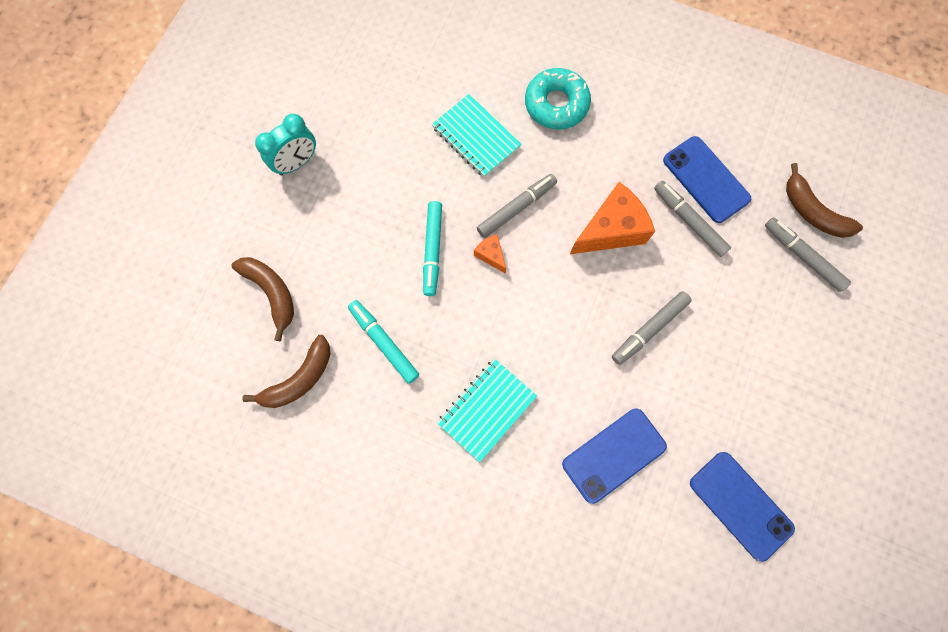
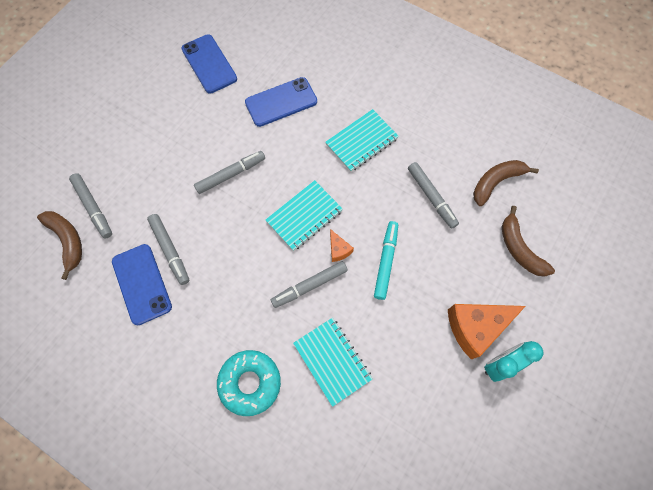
camera: 170 degrees left, 5 degrees down
turquoise marker [348,300,419,384] -> grey marker [408,162,459,229]
orange cheese [569,182,655,255] -> orange cheese moved to [448,304,525,359]
none -> turquoise notebook [265,180,343,251]

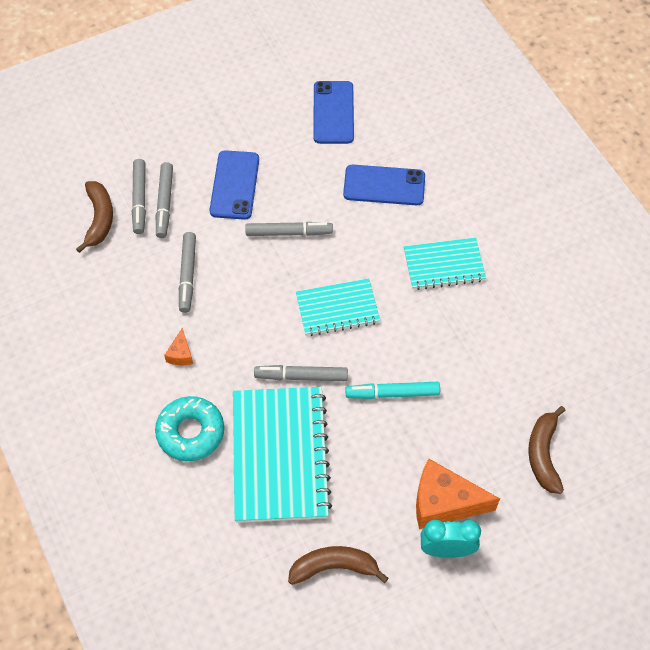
camera: 30 degrees right, 10 degrees down
blue phone [112,244,172,325] -> blue phone moved to [210,150,259,220]
turquoise notebook [293,318,372,407] -> turquoise notebook [233,387,332,523], size x1.71
orange cheese [330,229,354,262] -> orange cheese moved to [164,328,193,366]
turquoise marker [374,221,398,300] -> turquoise marker turned 135 degrees counterclockwise [345,382,440,399]
grey marker [408,162,459,229] -> grey marker moved to [156,162,173,238]
brown banana [473,160,539,206] -> brown banana moved to [288,546,388,585]

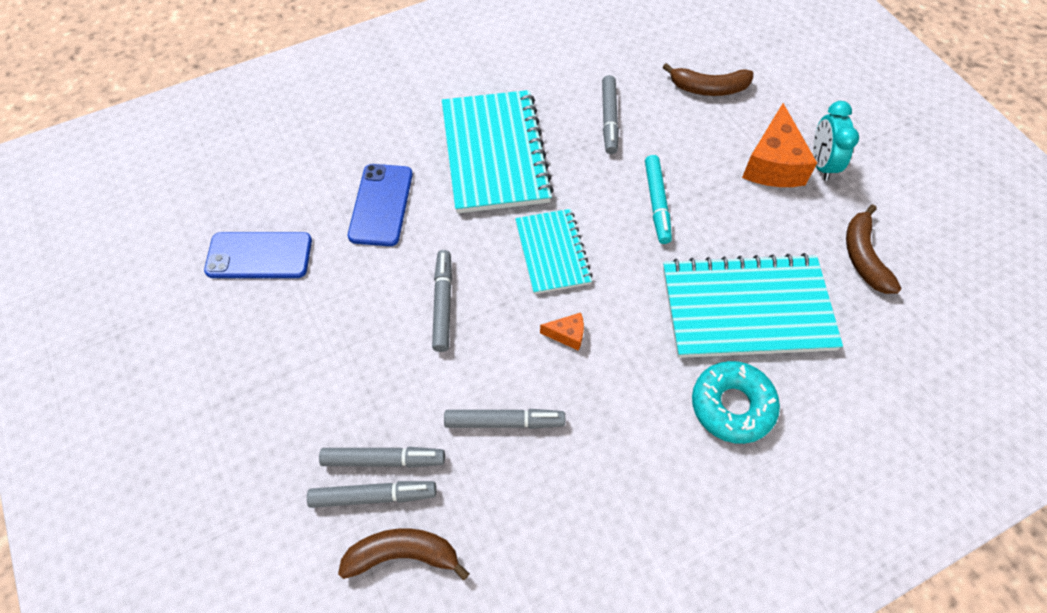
camera: 90 degrees left, 0 degrees up
orange cheese [164,328,193,366] -> orange cheese moved to [540,313,584,351]
blue phone [210,150,259,220] -> none
grey marker [254,365,348,381] -> grey marker moved to [602,75,619,154]
turquoise notebook [404,238,486,290] -> turquoise notebook [442,90,554,213], size x1.71

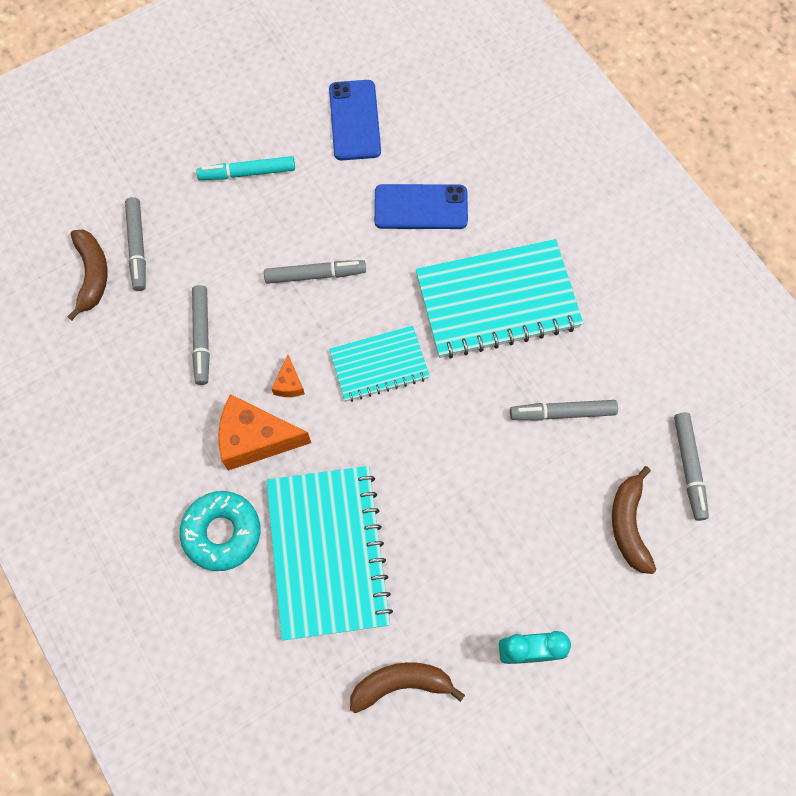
camera: 85 degrees right, 10 degrees up
grey marker [319,447,445,468] -> grey marker moved to [674,413,709,521]
turquoise marker [645,155,672,244] -> turquoise marker moved to [196,156,295,180]
orange cheese [742,103,817,187] -> orange cheese moved to [218,394,311,471]

